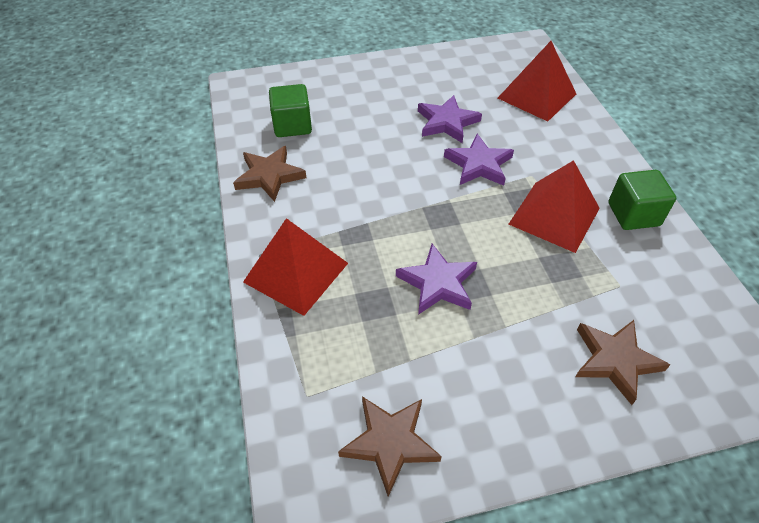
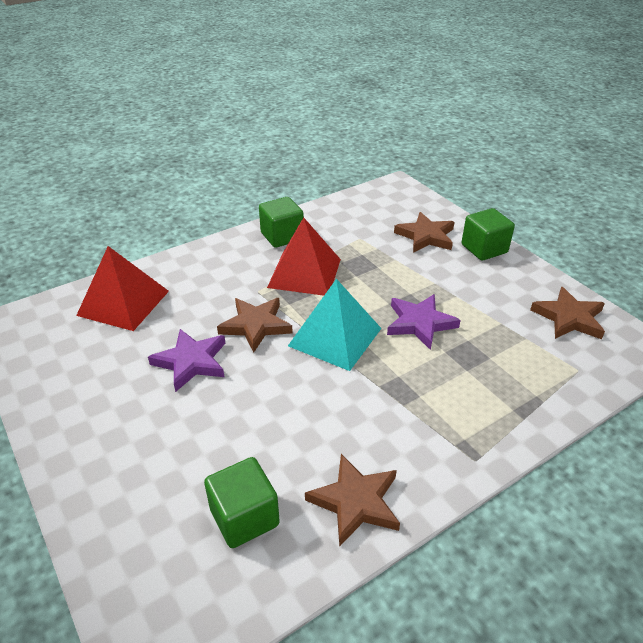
camera: 110 degrees left, 10 degrees down
red pyramid [243,218,348,316] -> none
purple star [444,134,514,186] -> brown star [217,298,293,353]
none -> turquoise pyramid [288,279,382,371]
none -> green cube [462,208,515,261]

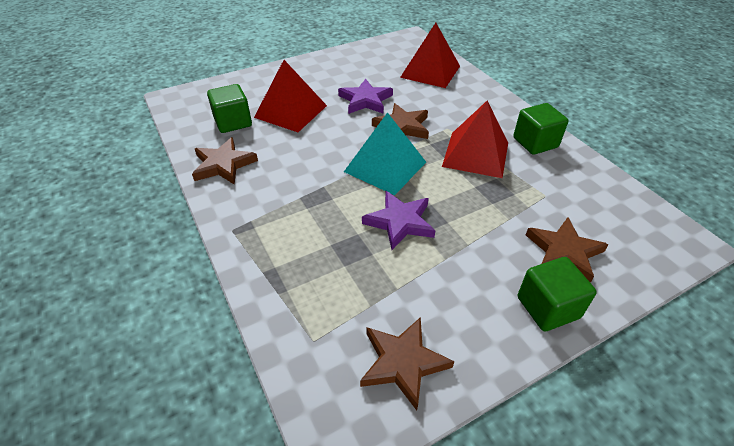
camera: 95 degrees right, 5 degrees up
none -> red pyramid [254,60,327,132]

